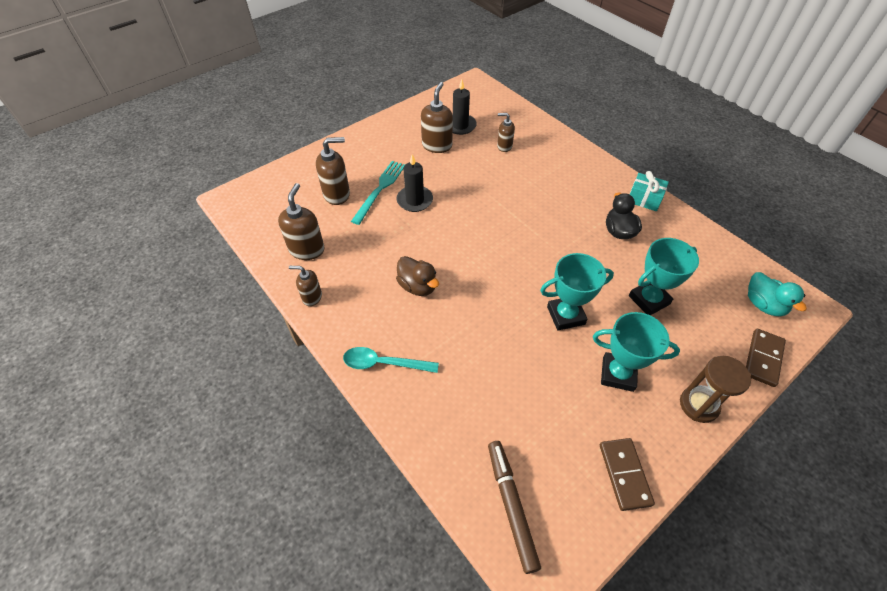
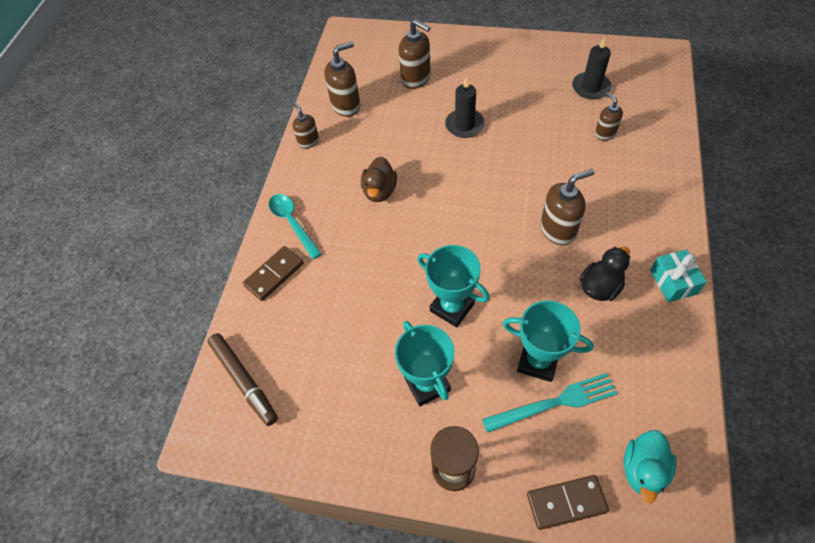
camera: 55 degrees right, 5 degrees up
turquoise fork [351,161,405,225] -> turquoise fork moved to [482,373,618,433]
brown soap dispenser [421,82,453,153] -> brown soap dispenser moved to [540,169,594,245]
brown marker [488,441,541,574] -> brown marker turned 105 degrees clockwise [208,333,278,426]
brown domino [600,438,655,511] -> brown domino moved to [243,246,304,301]

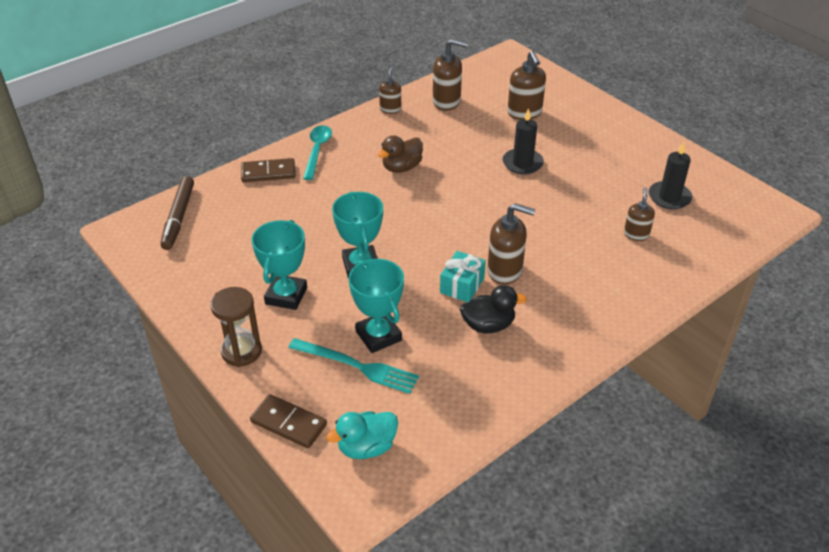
camera: 35 degrees right, 15 degrees down
turquoise gift [650,249,707,302] -> turquoise gift moved to [440,251,486,302]

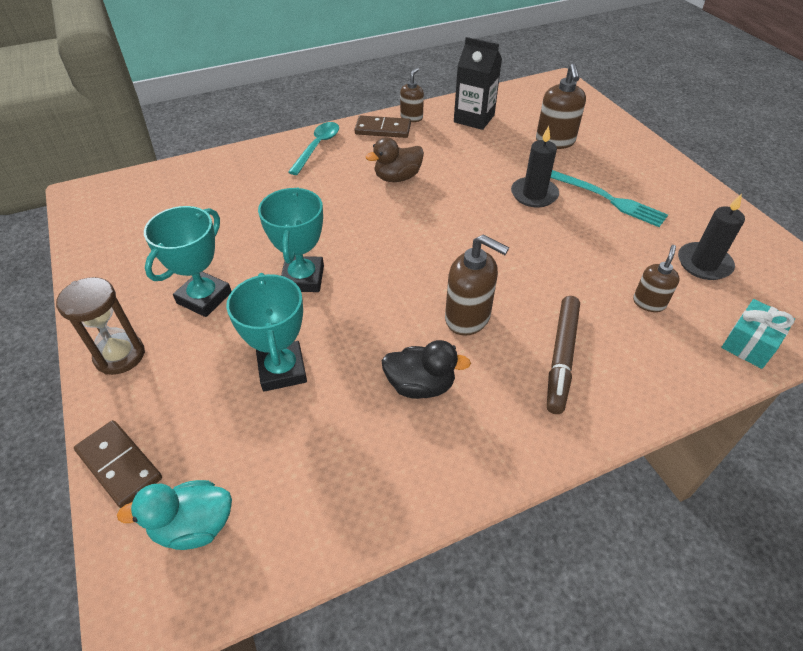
camera: 15 degrees right, 5 degrees up
brown marker [160,176,194,250] -> brown marker moved to [547,296,580,414]
brown domino [241,158,296,182] -> brown domino moved to [354,115,411,138]
turquoise fork [288,338,419,394] -> turquoise fork moved to [551,170,668,227]
brown soap dispenser [433,38,468,111] -> black carton [454,37,502,130]
turquoise gift [440,251,486,302] -> turquoise gift moved to [721,299,795,369]

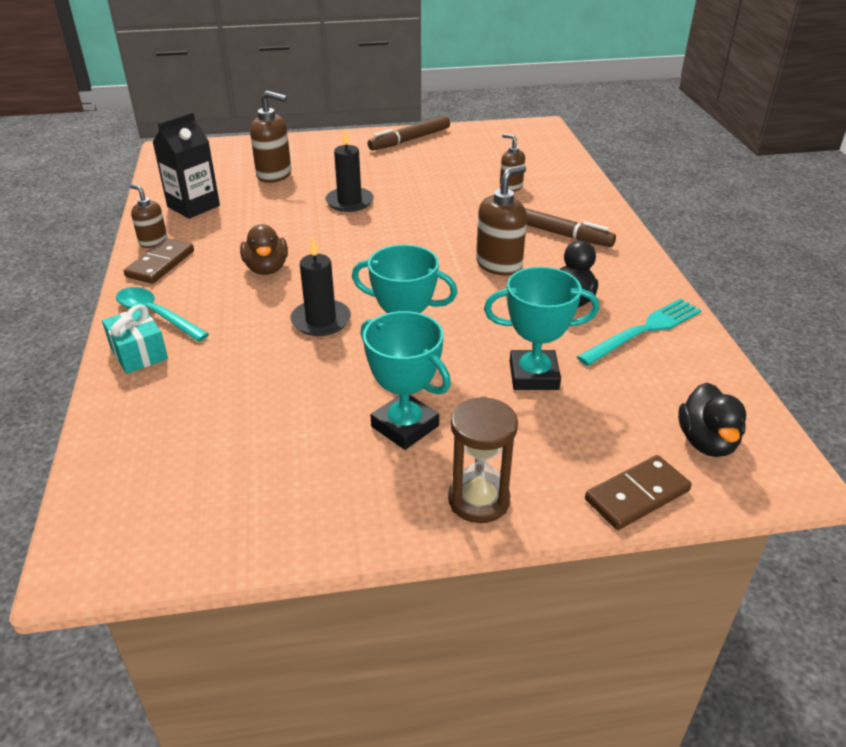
camera: 75 degrees left, 10 degrees down
turquoise duck [117,480,232,550] -> black duck [678,382,746,457]
turquoise fork [551,170,668,227] -> turquoise fork moved to [577,298,702,366]
black candle [678,194,745,280] -> black candle moved to [290,237,351,336]
turquoise gift [721,299,795,369] -> turquoise gift moved to [102,304,168,374]
none -> brown marker [368,116,450,150]

